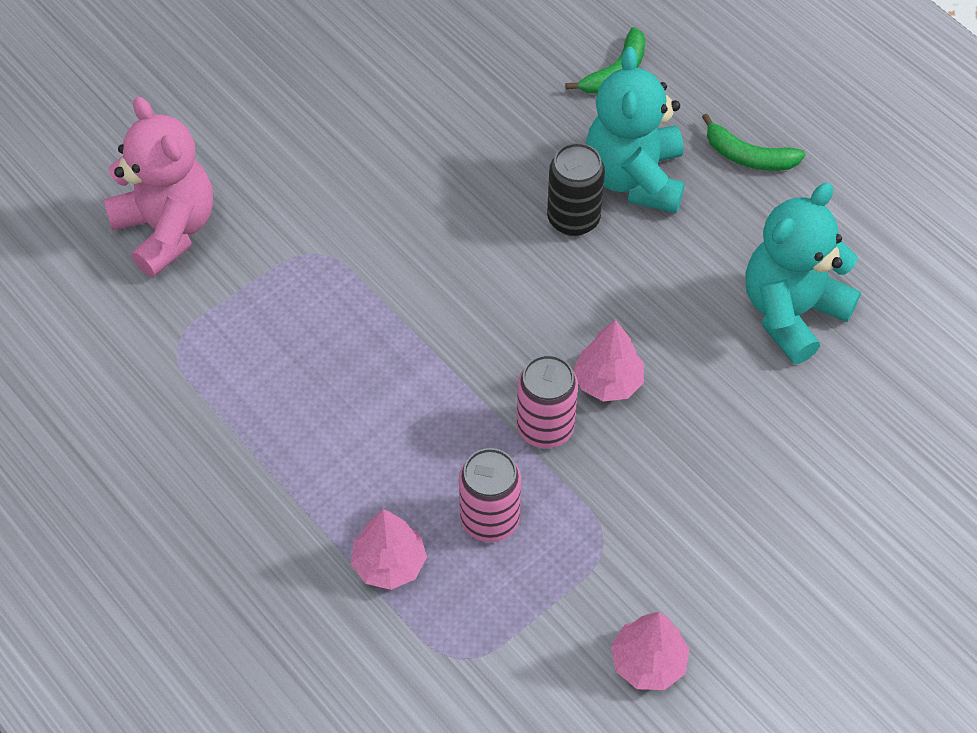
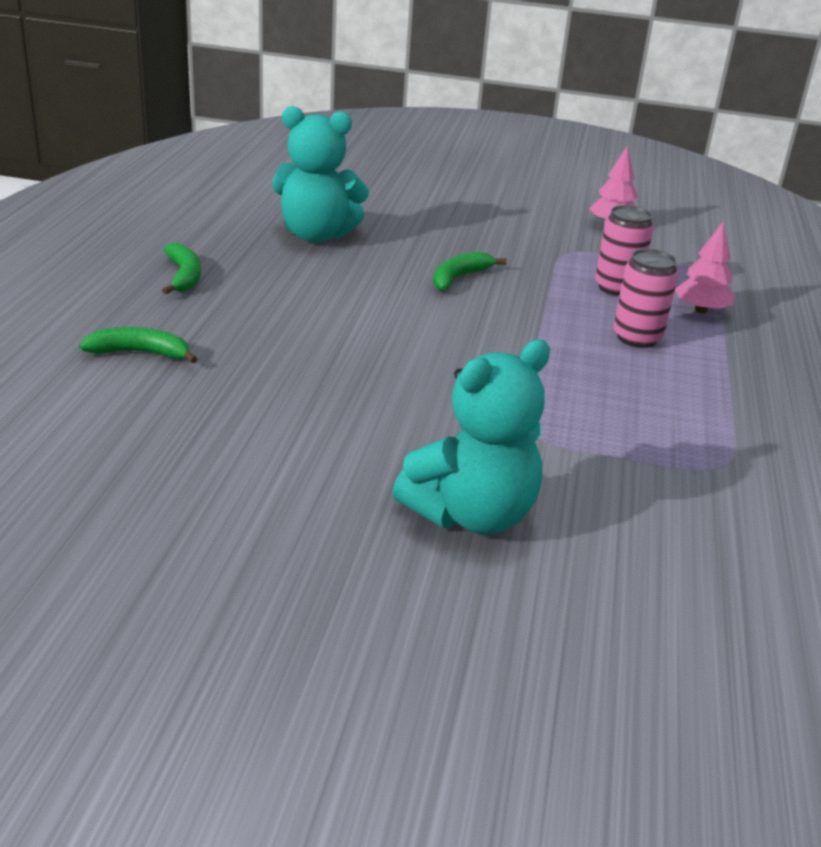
camera: 130 degrees left, 25 degrees down
pink teddy bear [104,97,213,277] -> none
pink can [517,355,578,448] -> pink can moved to [613,249,678,348]
black can [547,143,605,236] -> none
pink tree [573,320,644,402] -> green banana [433,252,507,291]
turquoise teddy bear [586,47,685,213] -> turquoise teddy bear moved to [392,340,550,534]

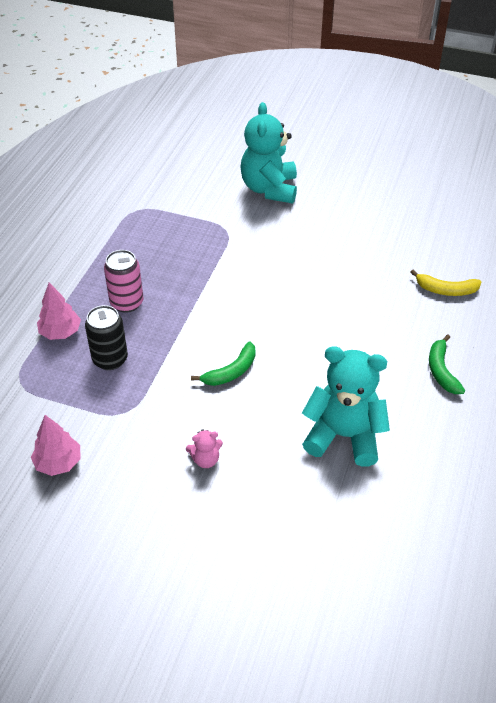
camera: 170 degrees left, 15 degrees up
green banana [79,327,197,363] -> yellow banana [411,270,481,296]
turquoise teddy bear [392,340,550,534] -> turquoise teddy bear turned 60 degrees counterclockwise [240,102,297,203]
pink can [595,205,654,296] -> black can [85,305,128,370]
none -> pink teddy bear [186,429,223,468]

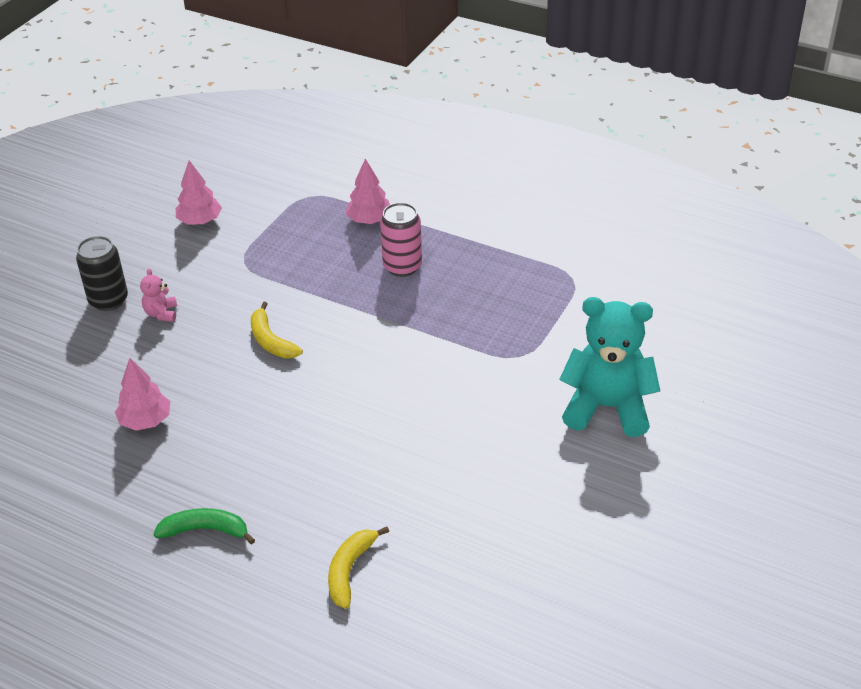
camera: 100 degrees right, 5 degrees down
black can [85,305,128,370] -> black can moved to [76,236,128,311]
green banana [191,342,256,386] -> yellow banana [251,302,303,358]
turquoise teddy bear [302,346,390,467] -> pink tree [115,358,170,431]

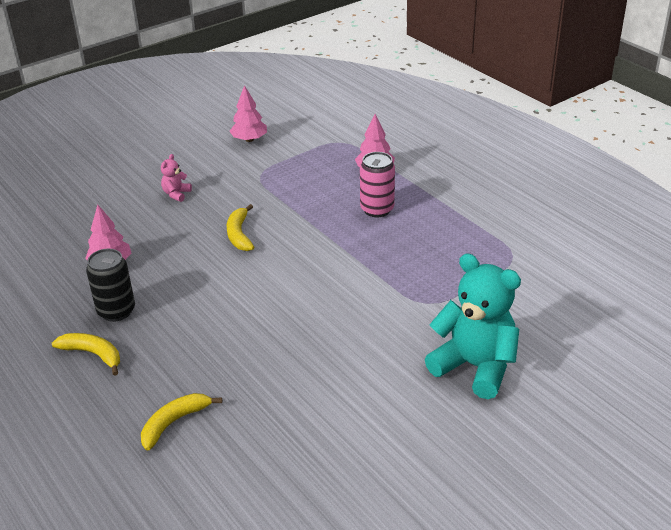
camera: 25 degrees right, 5 degrees down
black can [76,236,128,311] -> black can moved to [86,249,135,322]
green banana [154,508,255,544] -> yellow banana [52,333,120,376]

